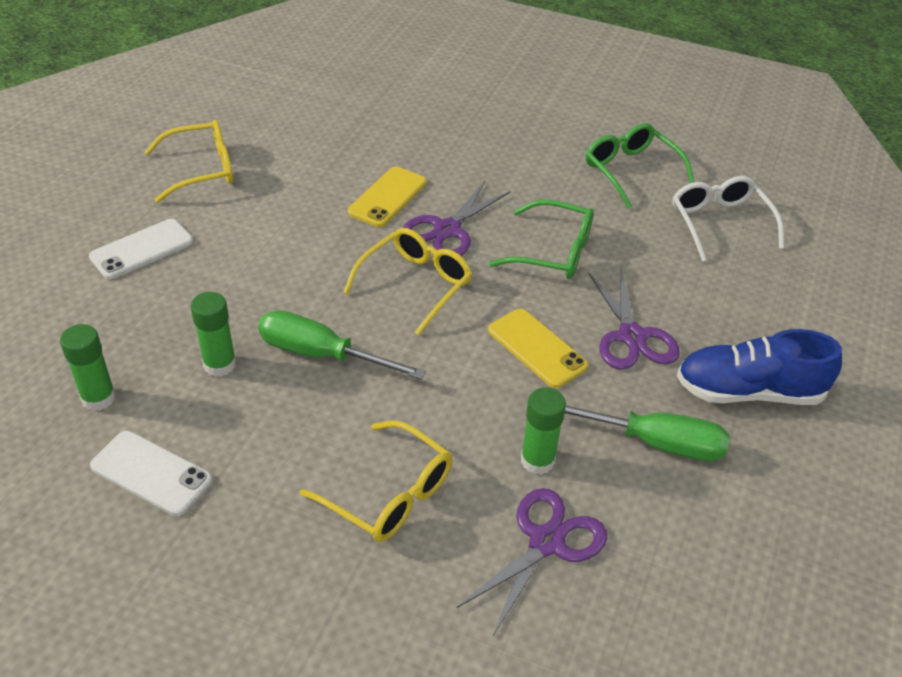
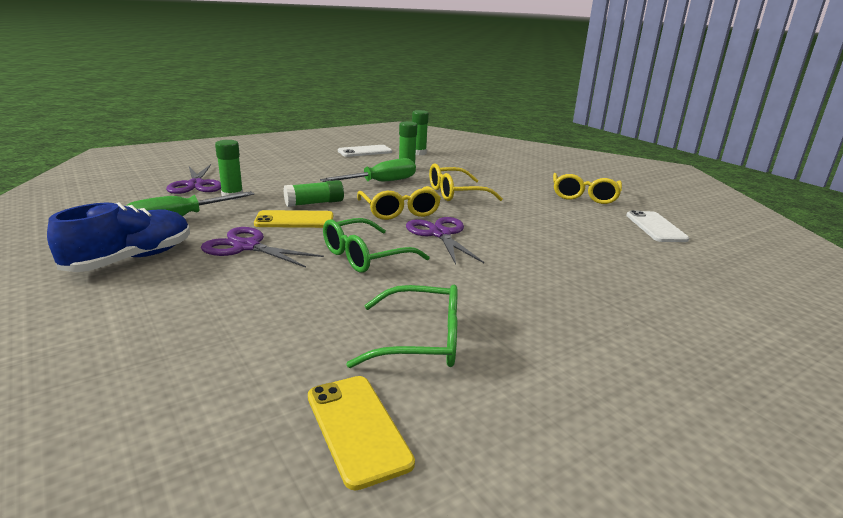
camera: 125 degrees right, 20 degrees down
white phone [89,219,193,279] -> white phone moved to [626,210,689,242]
yellow glasses [300,420,452,542] -> yellow glasses moved to [429,163,503,201]
yellow phone [348,167,426,227] -> yellow phone moved to [308,376,415,491]
white glasses [672,176,784,262] -> none
none -> green glue stick [283,180,344,207]

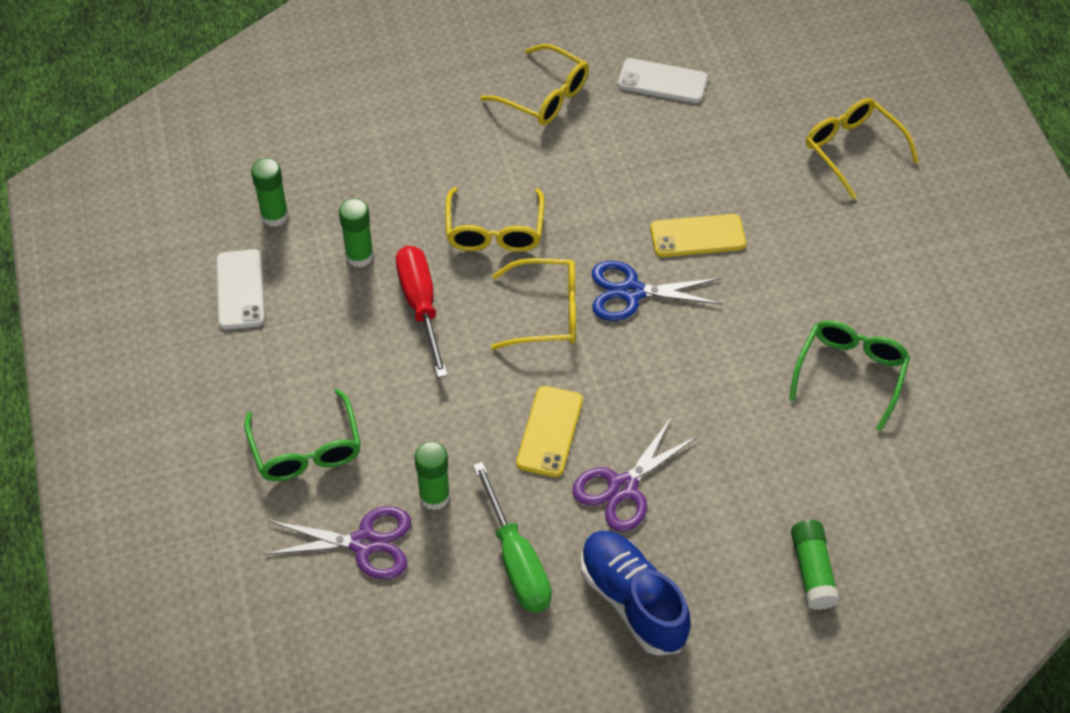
camera: 70 degrees left, 30 degrees up
green glue stick [283,180,344,207] -> green glue stick moved to [791,520,840,610]
yellow phone [308,376,415,491] -> yellow phone moved to [650,214,746,257]
green screwdriver [320,158,416,182] -> red screwdriver [396,246,448,378]
green glasses [323,218,430,273] -> green glasses moved to [244,389,361,481]
purple scissors [406,217,484,264] -> blue scissors [592,261,723,321]
none -> yellow glasses [806,98,919,199]

